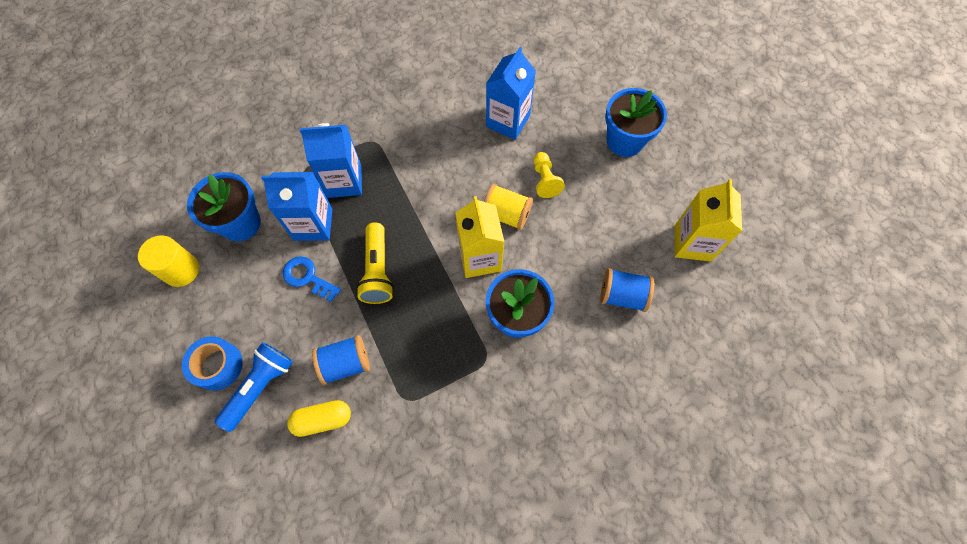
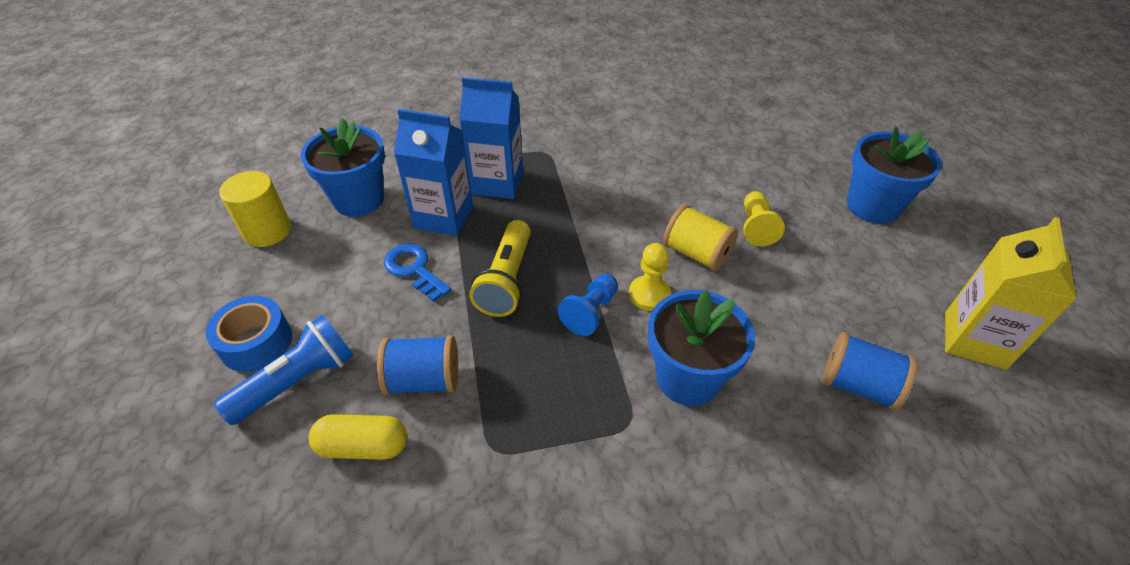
camera: 15 degrees right, 20 degrees down
yellow carton [455,196,504,278] -> yellow pawn [629,243,671,311]
blue carton [486,47,536,140] -> none
none -> blue pawn [558,274,618,336]

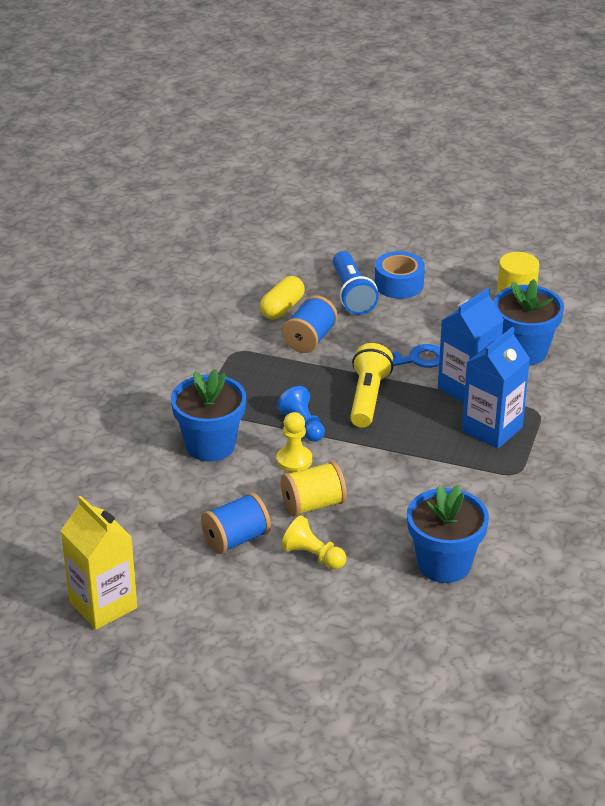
camera: 120 degrees right, 10 degrees down
yellow flashlight [469,220,531,317] -> yellow flashlight turned 60 degrees clockwise [350,343,393,428]
blue spool [823,332,917,410] -> blue spool moved to [201,492,271,554]
blue flower pot [847,126,942,224] -> blue flower pot moved to [407,485,489,583]

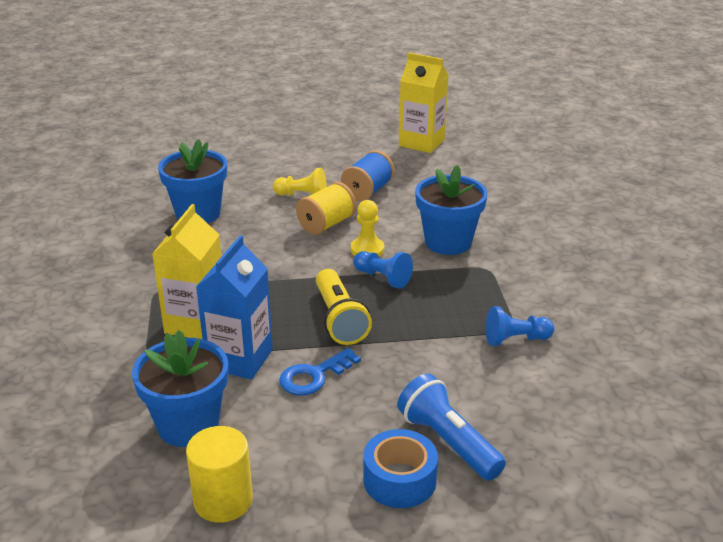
camera: 155 degrees right, 5 degrees down
yellow capsule [260,276,305,319] -> none
blue spool [282,295,338,353] -> none
blue carton [462,327,530,449] -> yellow carton [152,204,221,339]
none -> blue pawn [486,306,554,346]

